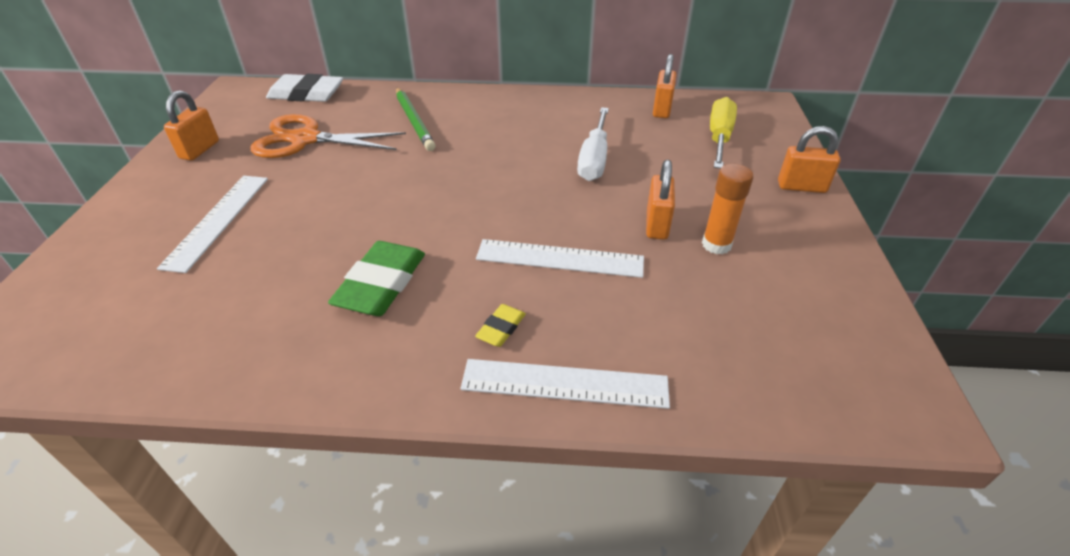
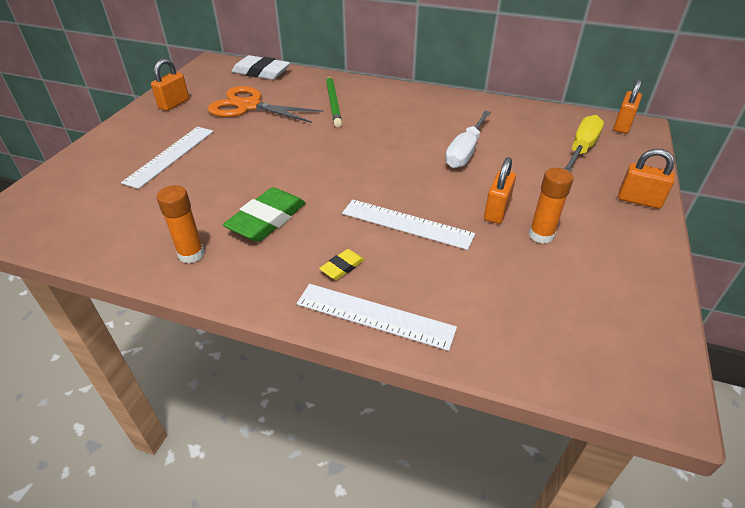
camera: 15 degrees right, 0 degrees up
orange padlock [653,54,676,118] -> orange padlock moved to [613,78,642,134]
none -> orange glue stick [157,185,204,264]

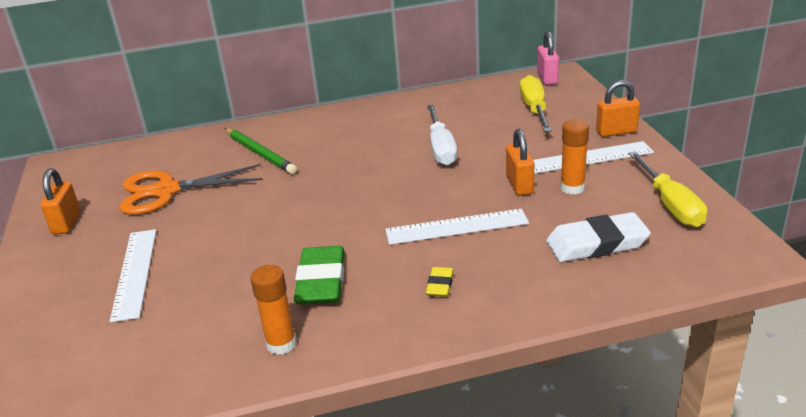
camera: 30 degrees left, 10 degrees down
white eraser [231,55,290,80] -> white eraser moved to [546,212,651,262]
white ruler [297,284,457,351] -> white ruler moved to [533,141,654,174]
orange padlock [613,78,642,134] -> pink padlock [537,31,559,85]
none -> yellow screwdriver [628,151,707,227]

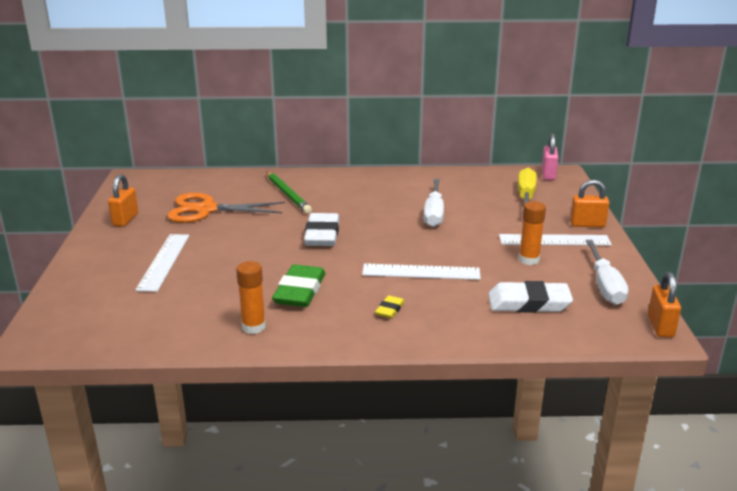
camera: 10 degrees right, 5 degrees down
orange padlock [506,129,534,196] -> orange padlock moved to [648,272,681,337]
yellow screwdriver [628,151,707,227] -> white screwdriver [585,240,629,305]
none -> white eraser [304,213,339,246]

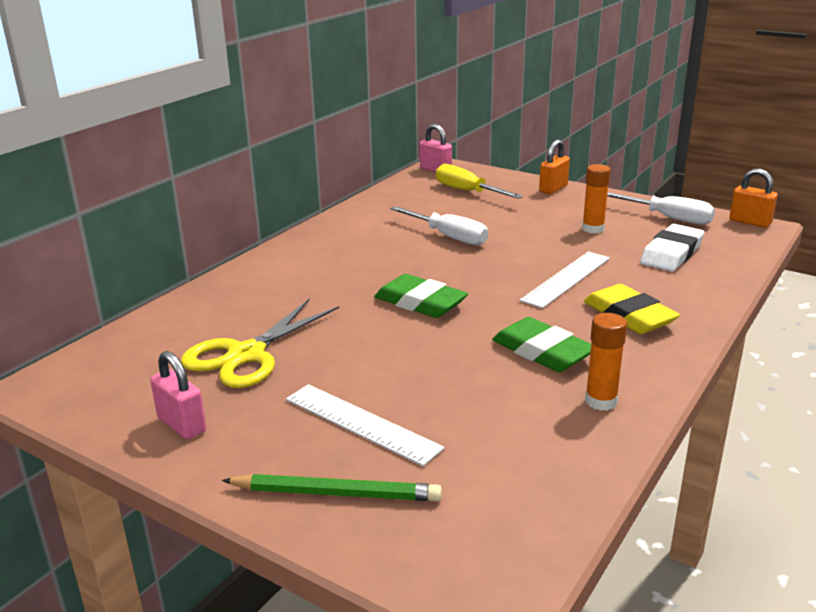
camera: 55 degrees left, 0 degrees up
orange padlock [108,174,138,227] -> pink padlock [150,351,206,440]
orange scissors [167,193,285,223] -> yellow scissors [181,299,339,388]
green pencil [267,172,312,213] -> green pencil moved to [222,474,442,501]
white eraser [304,213,339,246] -> green eraser [374,274,468,318]
yellow eraser [375,295,405,318] -> yellow eraser [584,284,680,334], size x2.04
white ruler [499,234,612,246] -> none

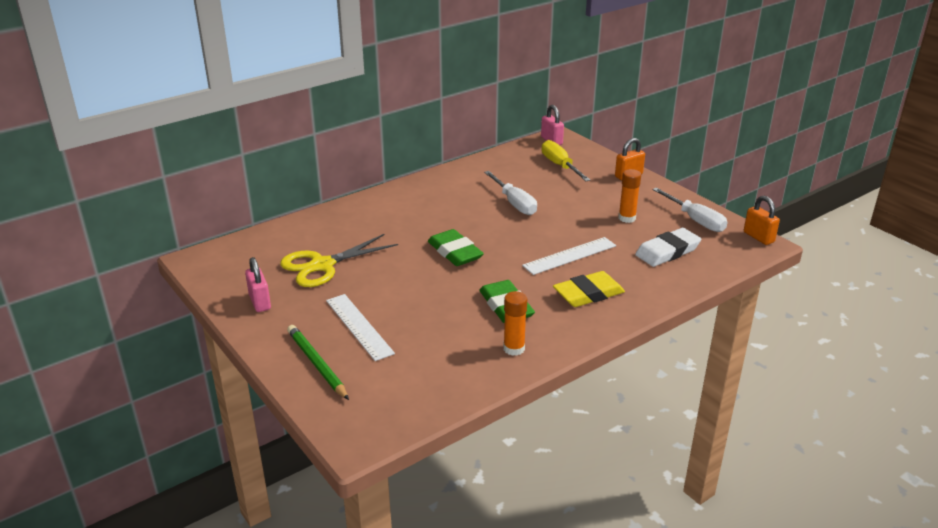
camera: 20 degrees right, 5 degrees up
green pencil [222,474,442,501] -> green pencil turned 150 degrees counterclockwise [287,325,349,400]
yellow eraser [584,284,680,334] -> yellow eraser turned 75 degrees clockwise [553,271,625,307]

